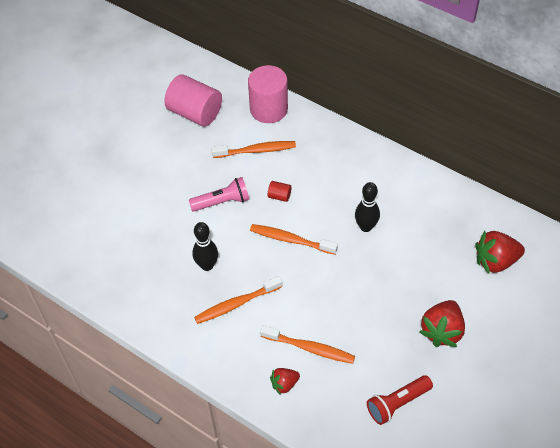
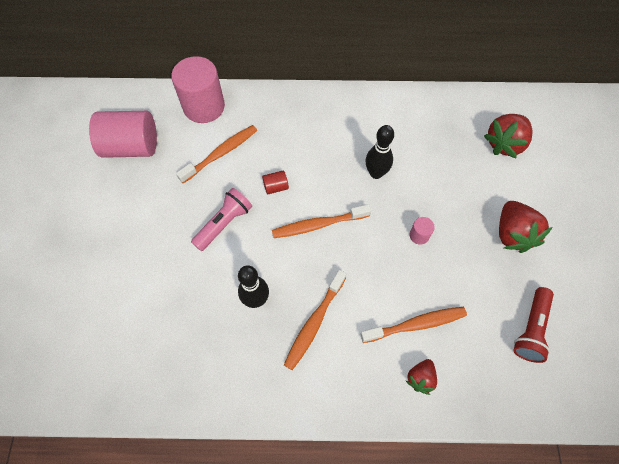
camera: 35 degrees left, 10 degrees up
none -> pink cylinder [410,217,435,244]

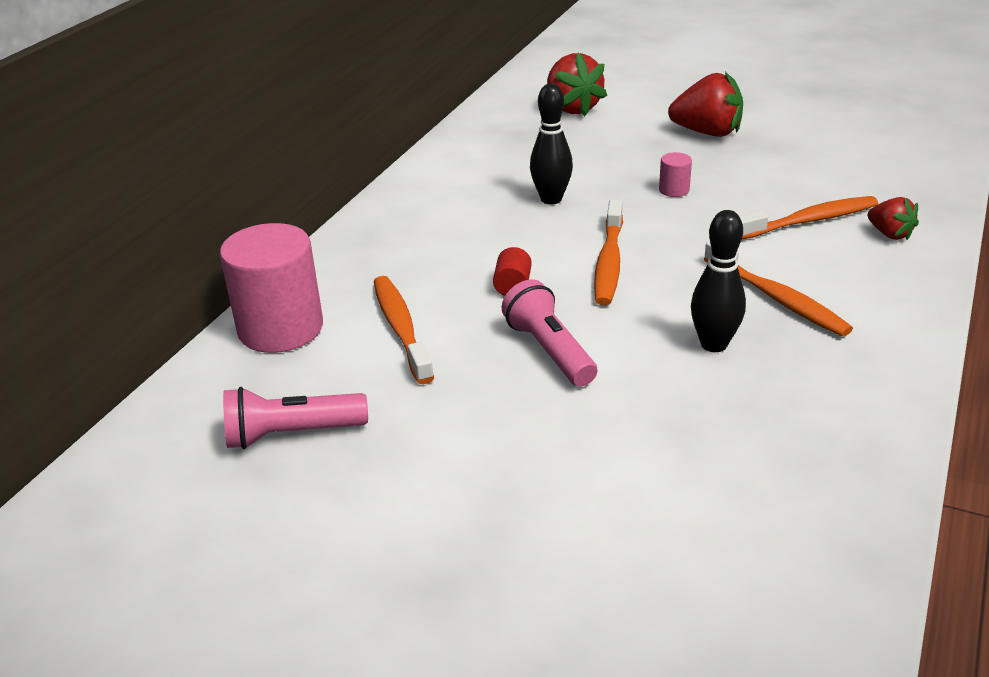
camera: 65 degrees left, 30 degrees down
pink cylinder [89,111,157,158] -> pink flashlight [223,387,368,449]
orange toothbrush [360,307,467,343] -> orange toothbrush turned 60 degrees clockwise [739,196,878,239]
red flashlight [514,287,554,363] -> none

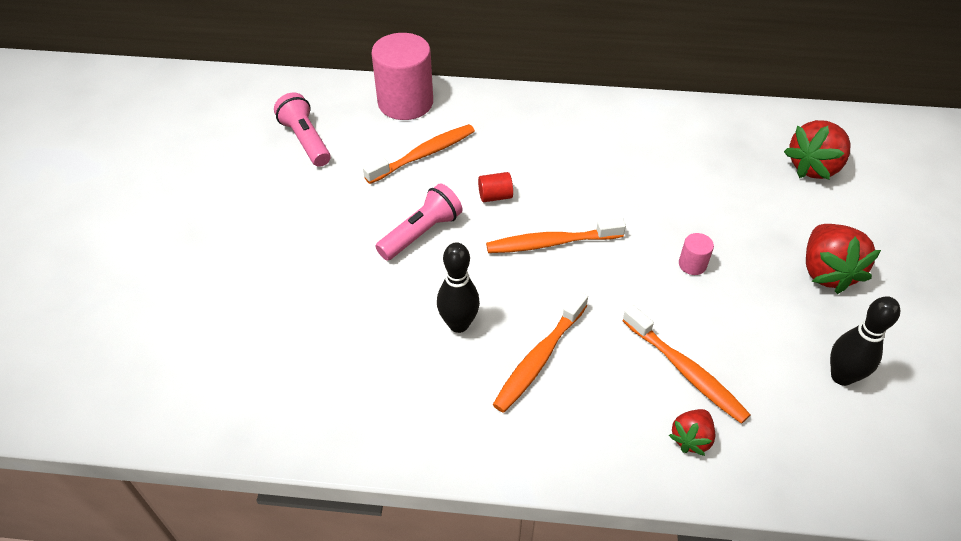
camera: 70 degrees right, 15 degrees up
black bowling pin [530,84,573,205] -> black bowling pin moved to [830,296,900,386]

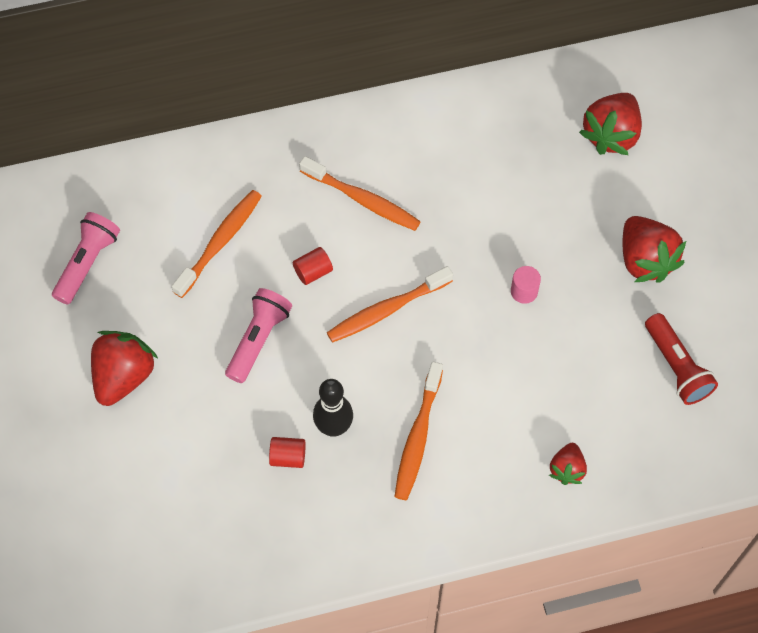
camera: 20 degrees left, 15 degrees up
pink flashlight [274,92,331,167] -> pink flashlight turned 75 degrees clockwise [52,212,120,305]
pink cylinder [371,33,433,120] -> none
orange toothbrush [622,305,751,424] -> orange toothbrush moved to [299,156,421,231]
black bowling pin [830,296,900,386] -> red flashlight [645,313,718,405]
none -> red strawberry [91,331,158,406]
none -> red cylinder [269,437,306,468]

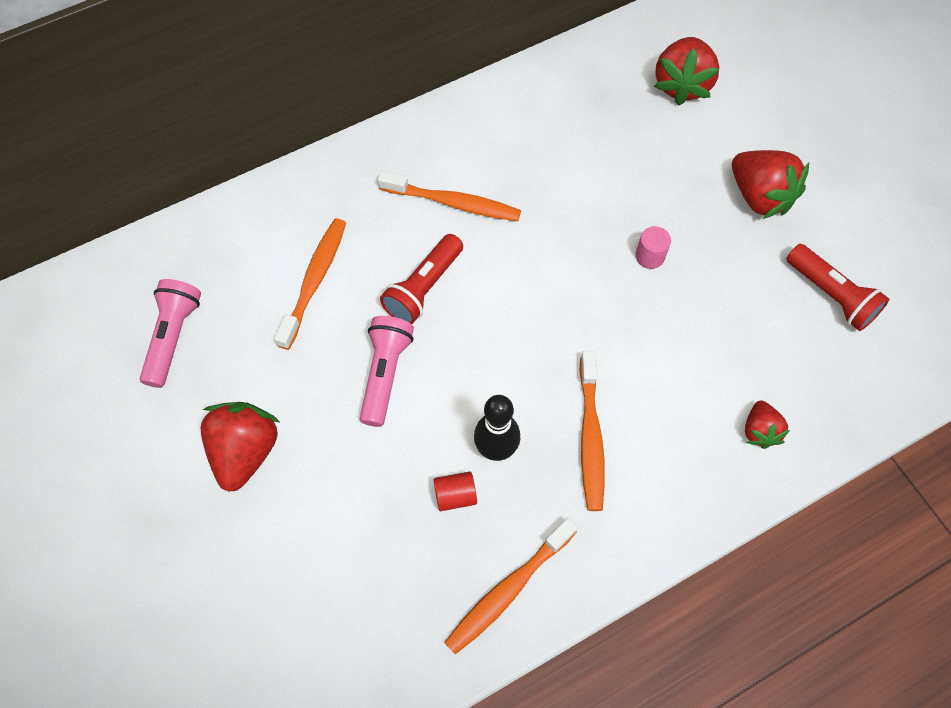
camera: 15 degrees left, 0 degrees up
red cylinder [293,247,333,285] -> red flashlight [380,234,463,324]
orange toothbrush [327,266,453,343] -> orange toothbrush moved to [444,518,578,654]

